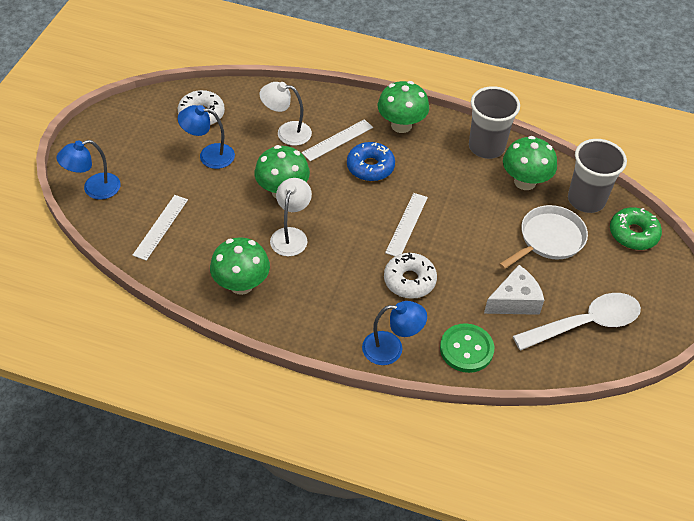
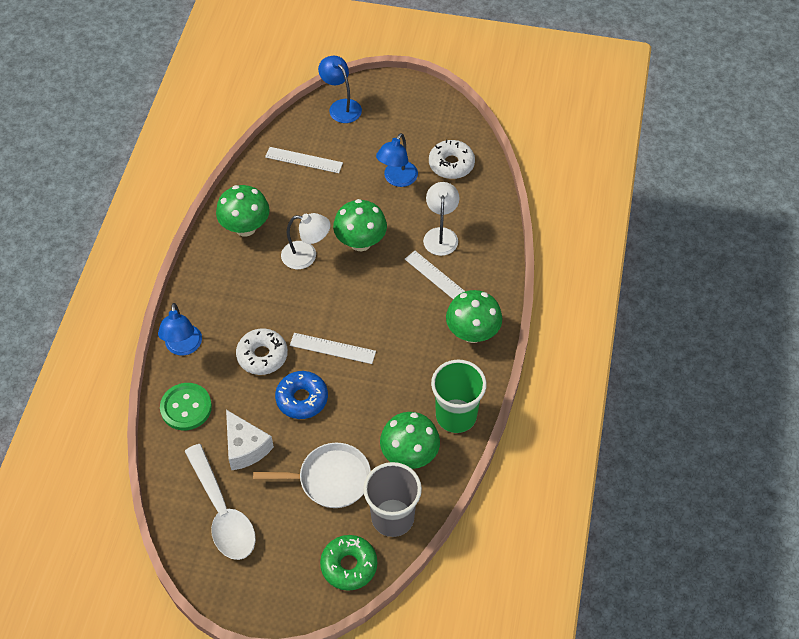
camera: 85 degrees right, 5 degrees up
blue lamp [178,105,235,169] -> blue lamp turned 150 degrees counterclockwise [376,133,418,187]
blue donut [347,142,395,181] -> blue donut moved to [275,371,328,419]
grey cup [469,86,520,159] -> green cup [431,360,487,433]
white pan [499,205,588,269] -> white pan turned 45 degrees counterclockwise [253,443,371,508]

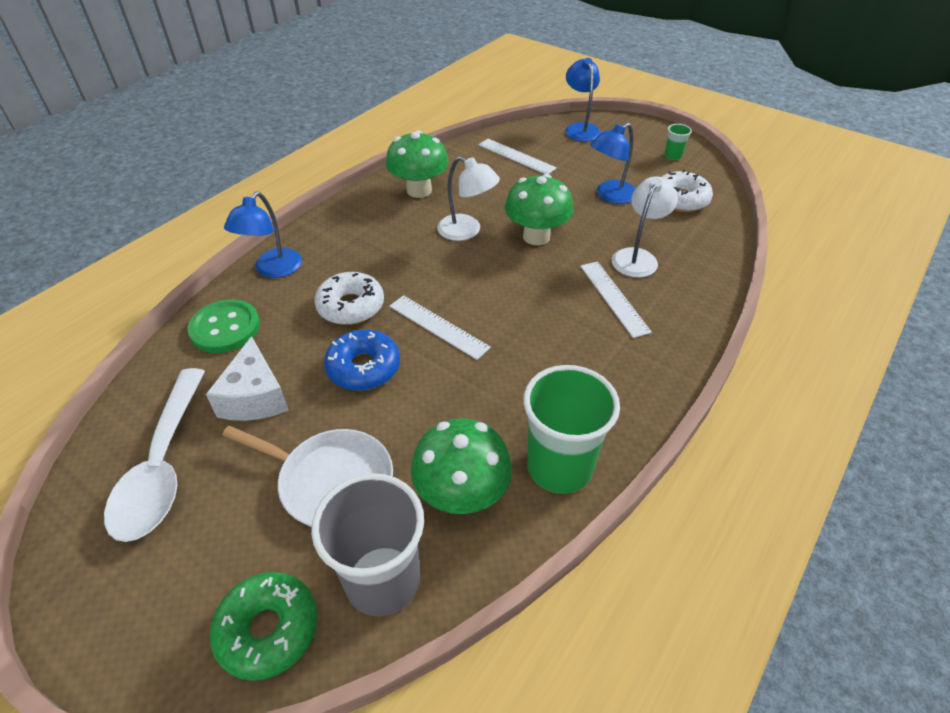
camera: 25 degrees right, 10 degrees down
green mushroom [446,290,502,343] -> none
none -> green cup [664,124,692,160]

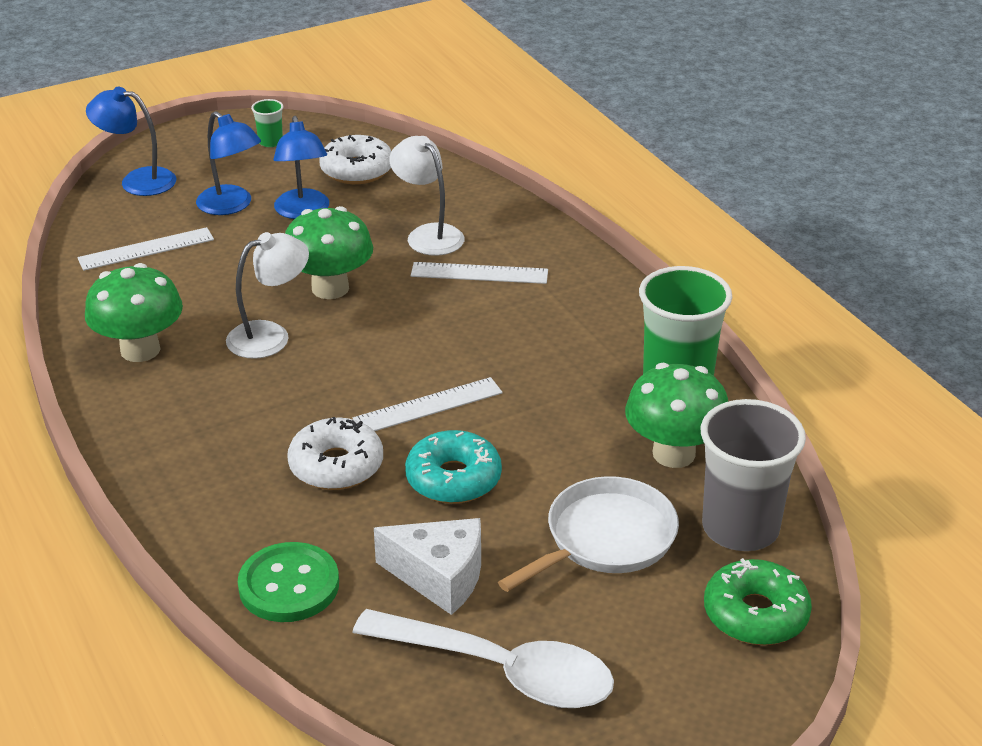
camera: 65 degrees left, 10 degrees down
blue lamp [224,192,302,278] -> blue lamp moved to [196,111,261,215]
blue donut [324,329,400,391] -> turquoise donut [405,430,502,504]

